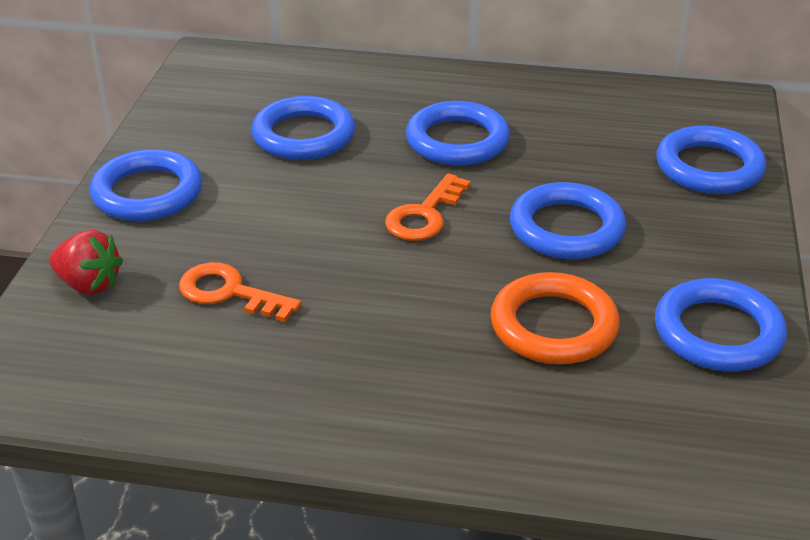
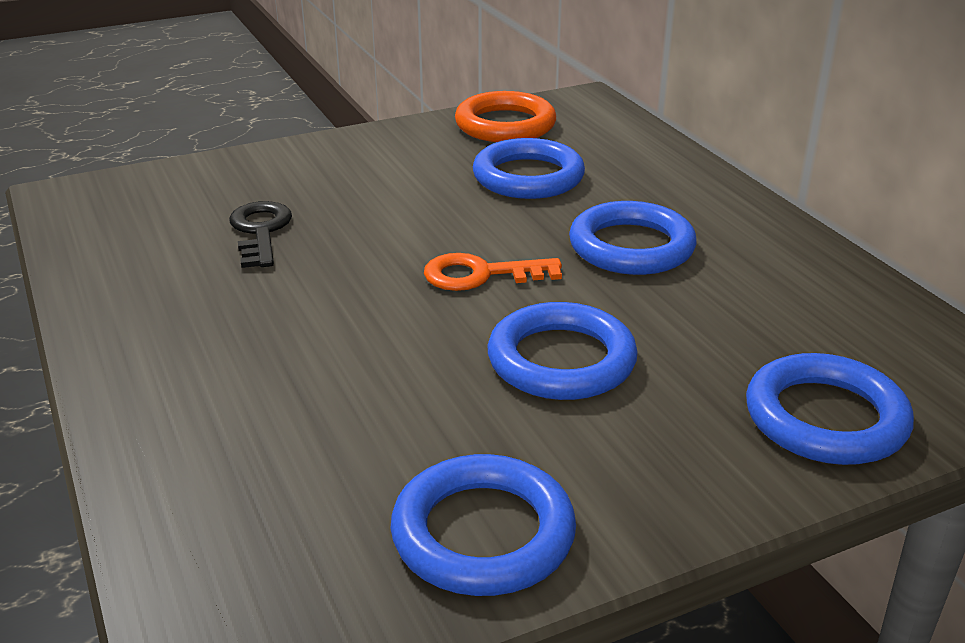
camera: 55 degrees right, 5 degrees down
red strawberry [49,230,123,295] -> none
blue ring [90,149,202,221] -> none
orange key [179,262,301,322] -> black key [229,201,292,268]
orange ring [491,272,620,364] -> orange ring moved to [455,91,556,142]

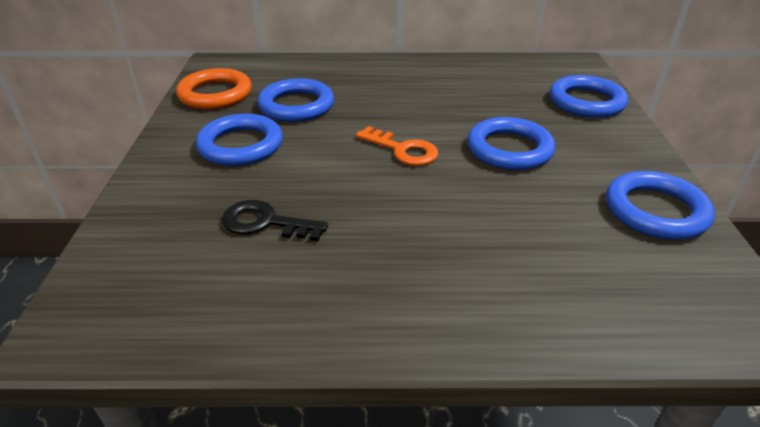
camera: 65 degrees left, 5 degrees up
orange key [424,253,562,291] -> orange key turned 75 degrees counterclockwise [356,126,438,166]
blue ring [569,201,697,275] -> blue ring moved to [196,114,283,166]

